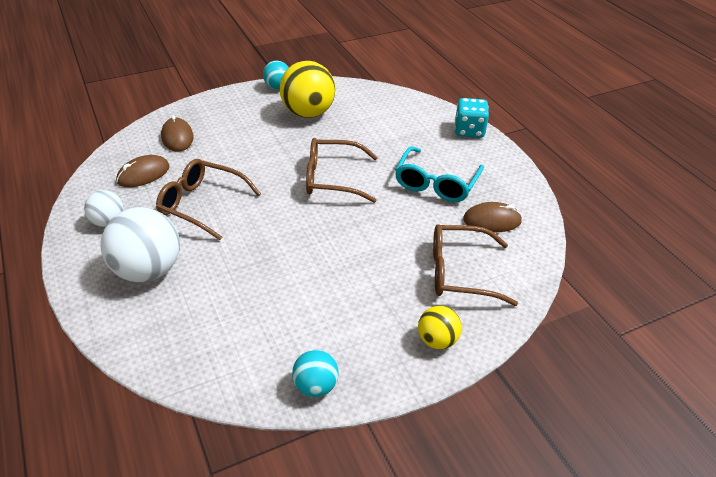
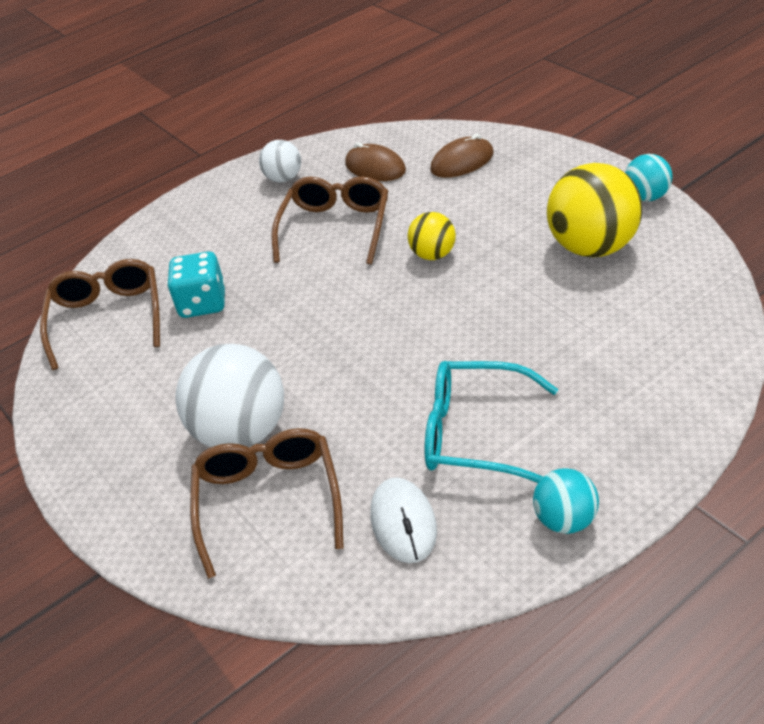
camera: 85 degrees right, 0 degrees up
white ball [101,207,180,282] -> white ball moved to [175,344,284,447]
turquoise ball [292,350,339,397] -> turquoise ball moved to [533,468,599,534]
brown glasses [306,138,378,203] -> brown glasses moved to [40,259,160,370]
yellow ball [418,306,462,349] -> yellow ball moved to [408,212,456,260]
turquoise dice [455,98,489,138] -> turquoise dice moved to [167,251,225,318]
brown mouse [463,202,522,233] -> white mouse [371,478,437,563]

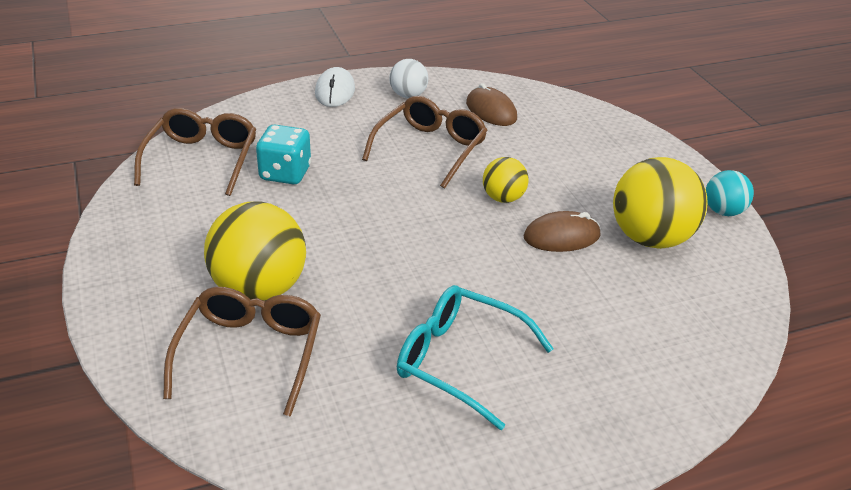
camera: 10 degrees right, 5 degrees down
white ball [175,344,284,447] -> yellow ball [204,202,306,301]
white mouse [371,478,437,563] -> white mouse moved to [315,67,355,107]
brown mouse [430,134,494,178] -> brown mouse moved to [524,211,601,252]
turquoise ball [533,468,599,534] -> none

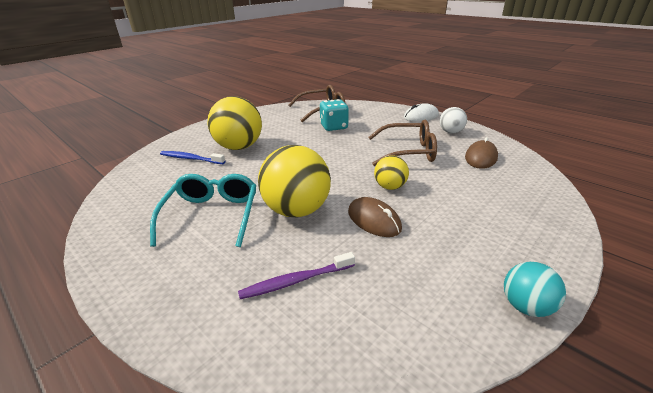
camera: 65 degrees right, 5 degrees down
brown glasses [163,287,321,417] -> blue toothbrush [160,151,225,164]
yellow ball [613,157,708,249] -> yellow ball moved to [258,145,331,217]
none -> purple toothbrush [238,252,355,299]

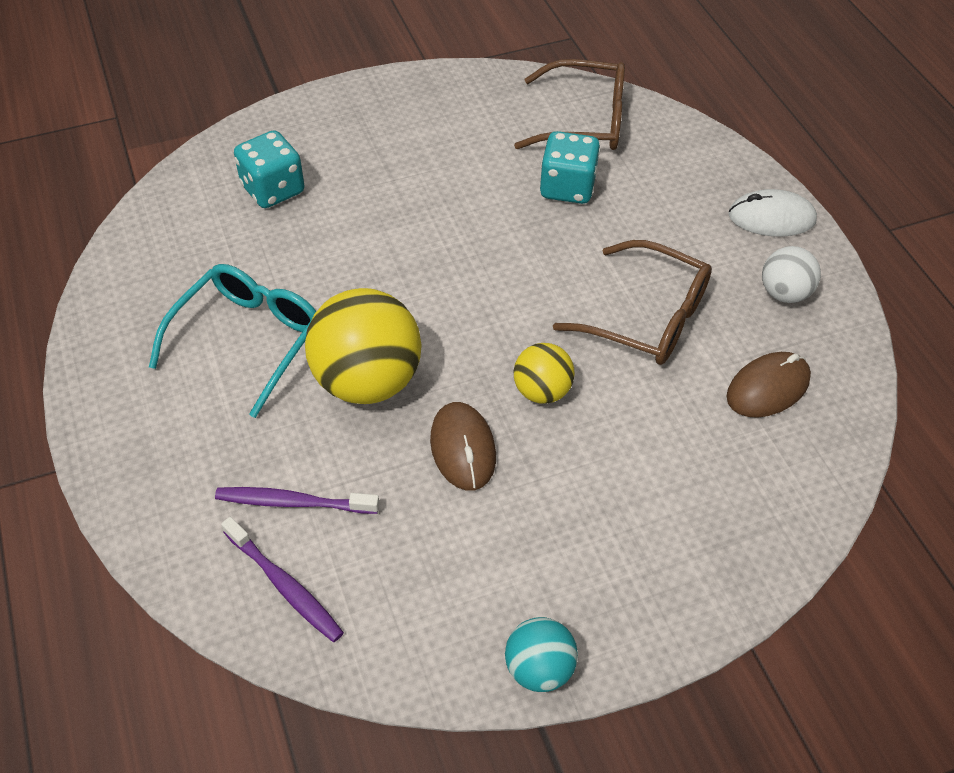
camera: 25 degrees right, 20 degrees up
blue toothbrush [160,151,225,164] -> turquoise dice [234,130,305,208]
yellow ball [208,96,262,150] -> none
none -> purple toothbrush [221,517,344,642]

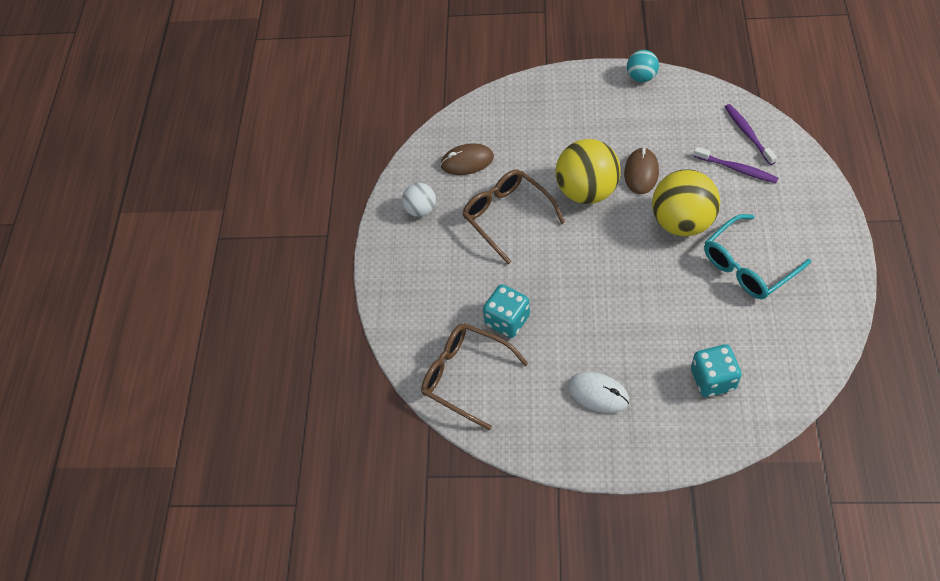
camera: 150 degrees left, 5 degrees up
yellow ball [514,343,575,404] -> yellow ball [555,139,621,204], size x1.87
white mouse [728,189,817,237] -> white mouse moved to [568,372,629,413]

